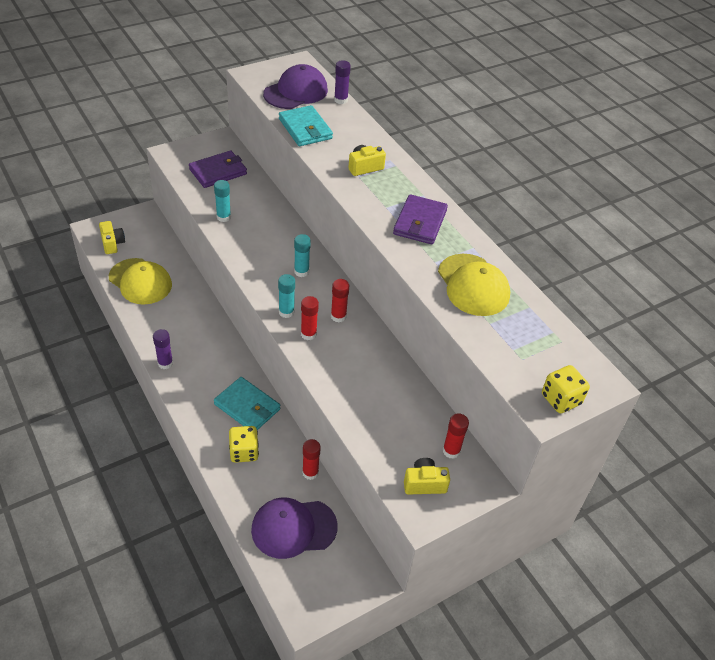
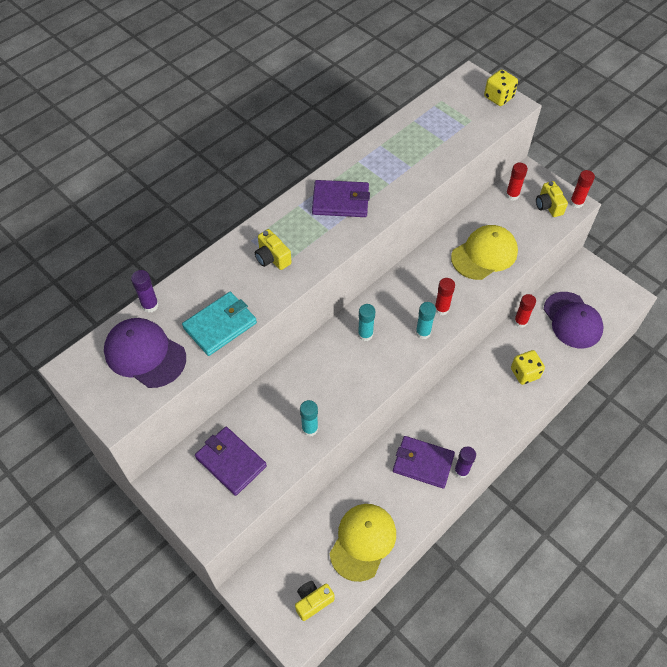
camera: 100 degrees left, 10 degrees up
turquoise wallet [214,377,280,430] -> none
red glue stick [331,279,349,323] -> red glue stick moved to [570,170,595,208]
yellow cap [438,254,510,316] -> yellow cap moved to [451,225,518,280]
none -> purple wallet [393,436,455,489]

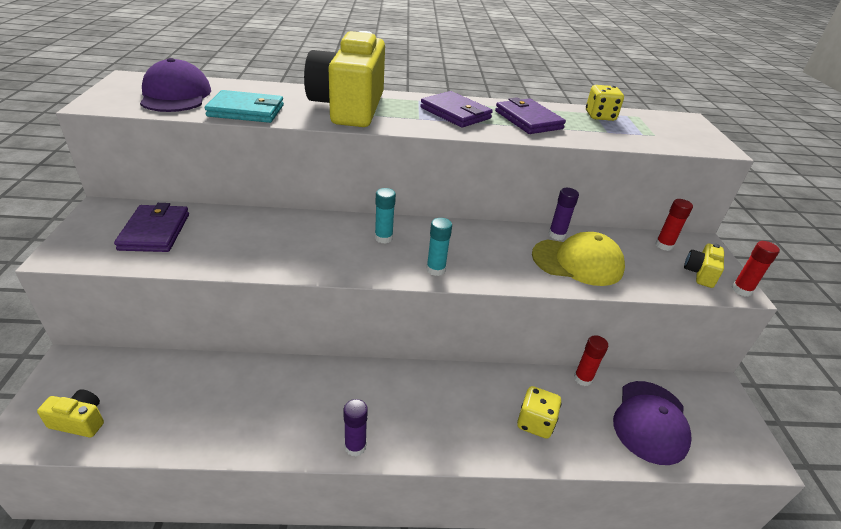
camera: 40 degrees right, 20 degrees down
purple glue stick [131,270,159,313] -> purple glue stick moved to [549,188,579,240]
yellow camera [255,229,292,270] -> yellow camera [304,31,385,127], size x2.43
turquoise glue stick [300,400,318,437] -> none
yellow cap [330,504,396,582] -> none
purple wallet [393,436,455,489] -> purple wallet moved to [495,97,566,134]
red glue stick [435,278,455,315] -> none
yellow dice [484,69,518,106] -> yellow dice moved to [586,85,624,121]

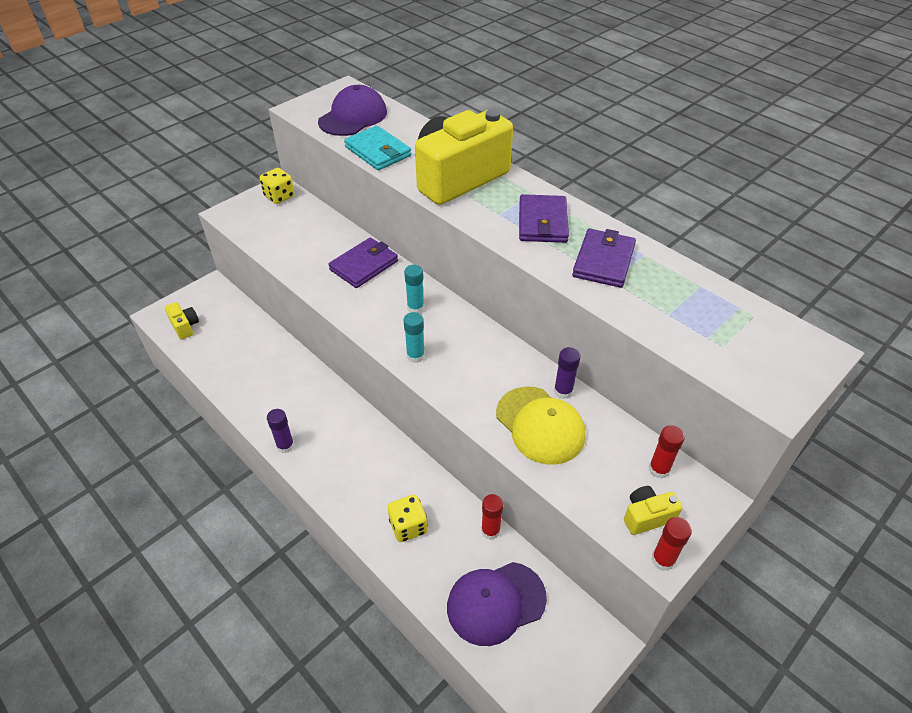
camera: 50 degrees right, 10 degrees up
purple wallet [114,203,189,252] -> purple wallet moved to [328,238,398,288]
yellow dice [586,85,624,121] -> yellow dice moved to [260,168,295,204]

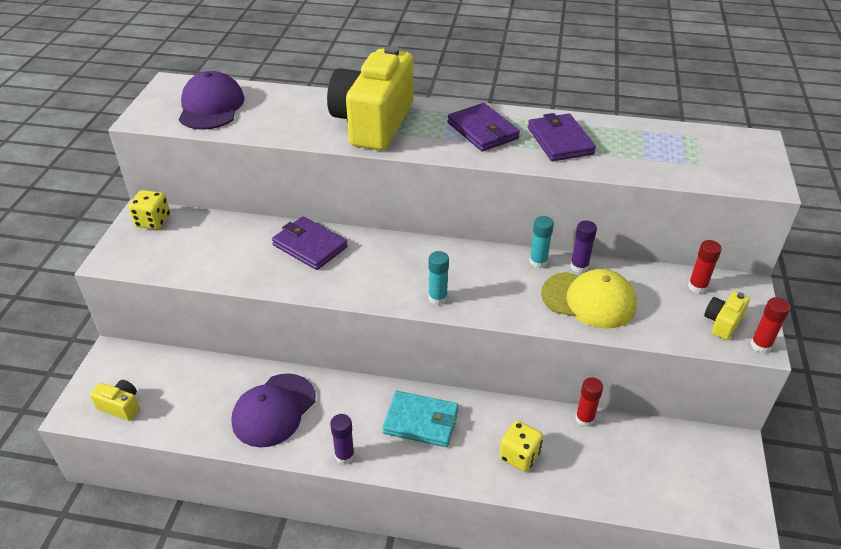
camera: 35 degrees left, 5 degrees down
purple wallet [328,238,398,288] -> purple wallet turned 60 degrees counterclockwise [272,216,348,270]
turquoise wallet [344,126,411,170] -> turquoise wallet moved to [383,391,459,447]
turquoise glue stick [404,265,424,313] -> turquoise glue stick moved to [529,216,554,268]
purple cap [447,562,547,646] -> purple cap moved to [231,373,316,447]

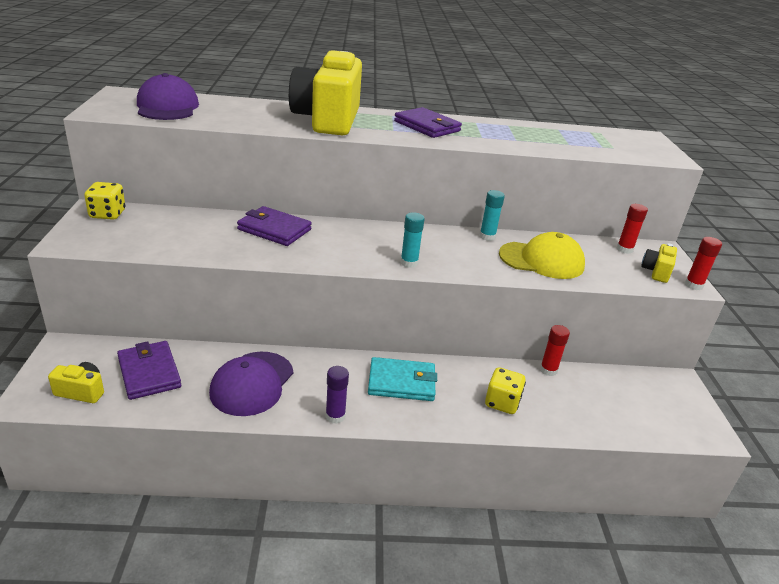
camera: 15 degrees left, 10 degrees down
purple wallet [528,113,596,161] -> purple wallet moved to [117,341,181,400]
purple glue stick [570,221,597,273] -> none

